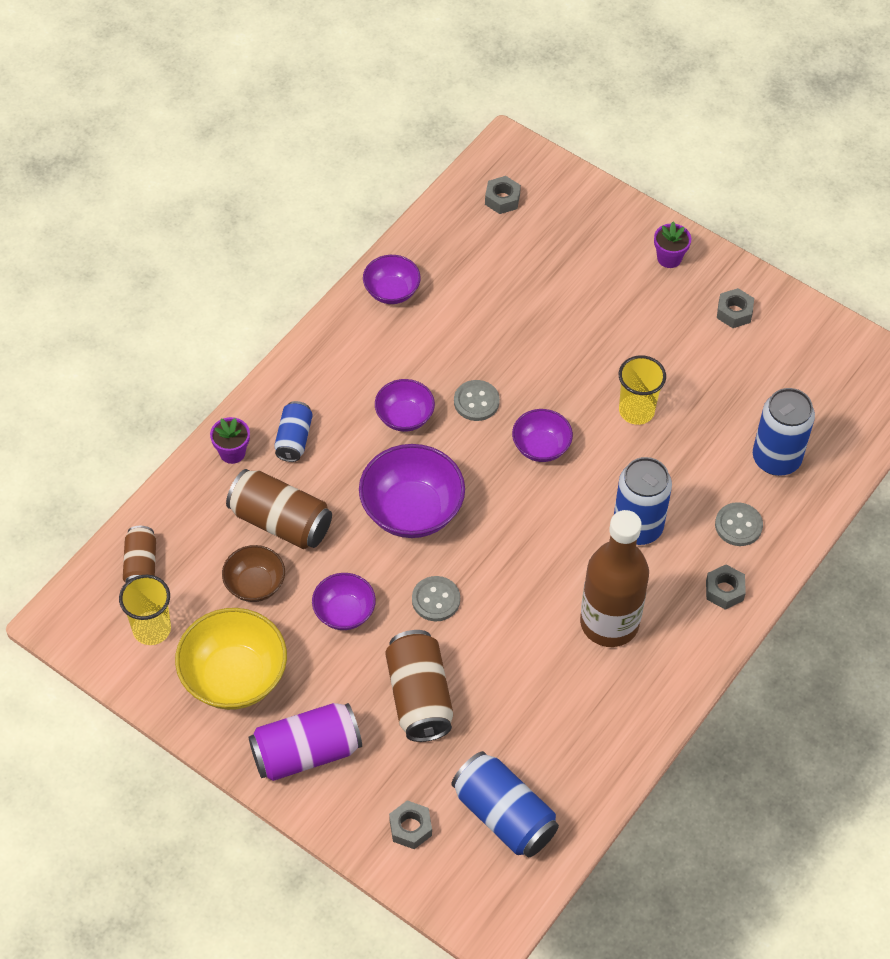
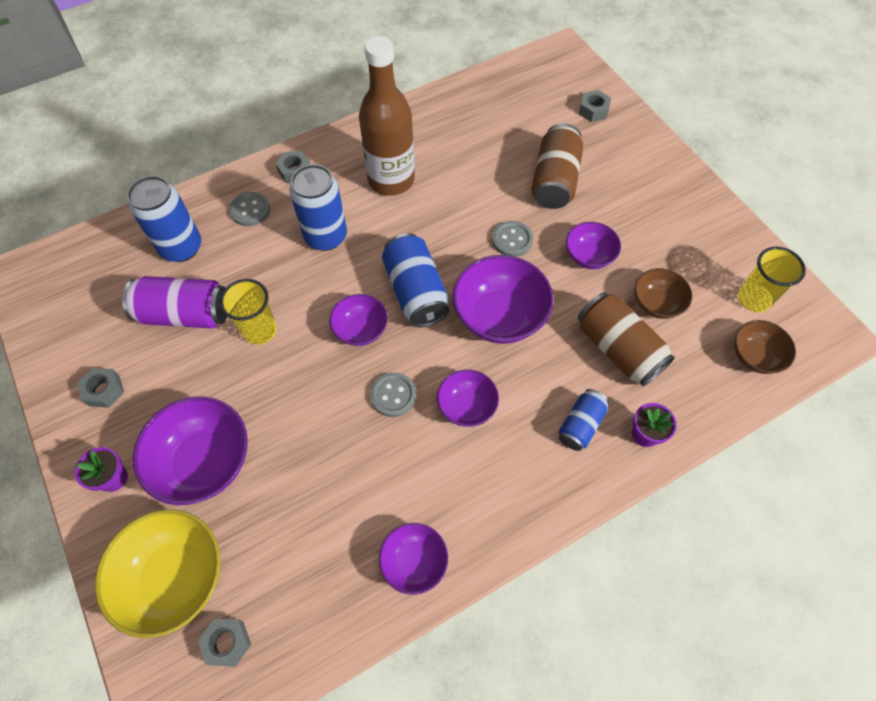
camera: 155 degrees left, 5 degrees up
brown can [123,526,156,583] -> brown bowl [734,320,796,374]
yellow bowl [175,608,287,710] -> yellow bowl moved to [95,509,221,638]
purple can [249,703,362,781] -> purple can moved to [122,276,227,329]
blue can [451,751,559,857] -> blue can moved to [382,233,449,328]
none -> purple bowl [133,396,248,505]

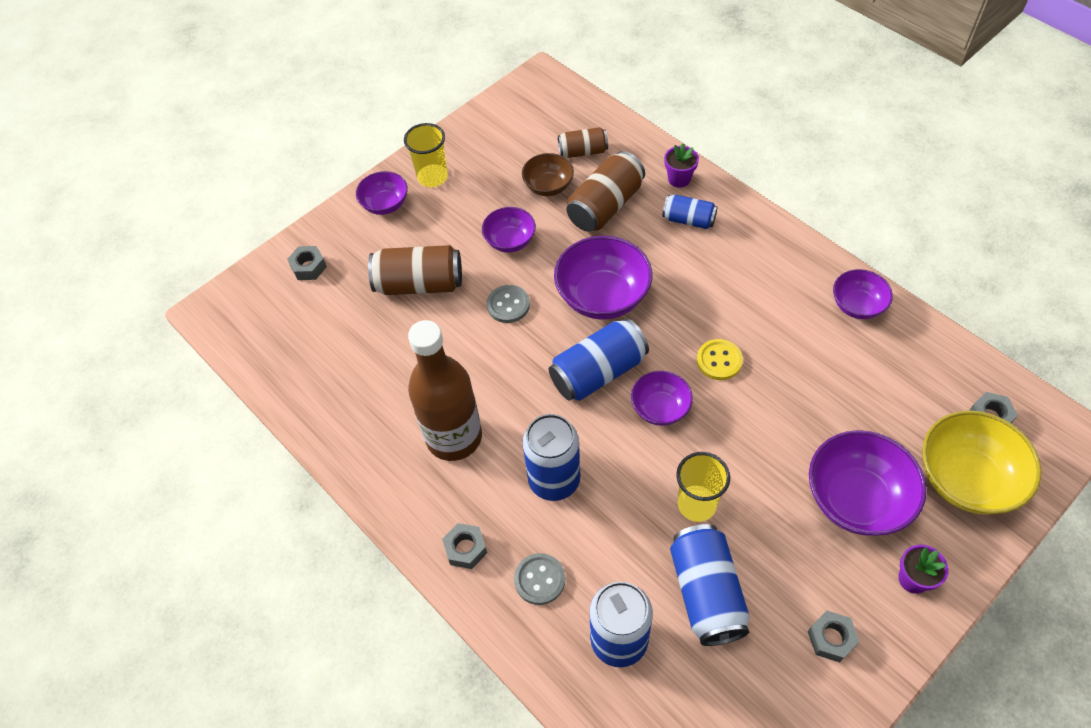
camera: 100 degrees left, 5 degrees down
purple can [122,276,227,329] -> blue can [670,524,750,646]
grey button [370,372,416,417] -> yellow button [697,339,743,380]
purple bowl [437,369,499,427] -> purple bowl moved to [356,171,408,215]
brown bowl [734,320,796,374] -> none
yellow cup [738,247,806,313] -> yellow cup moved to [404,123,448,187]
none -> brown can [558,127,608,158]

